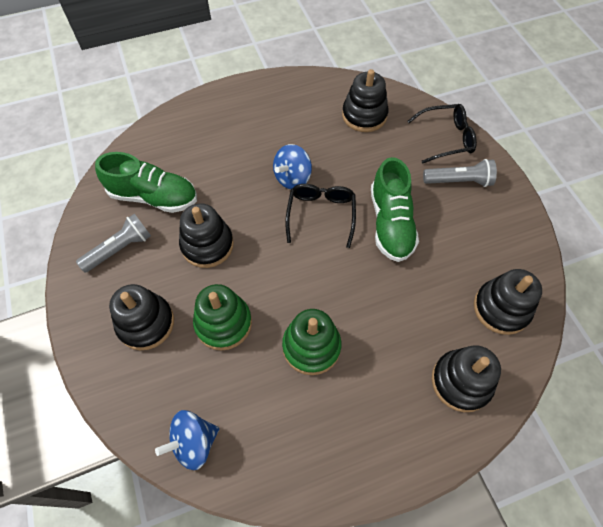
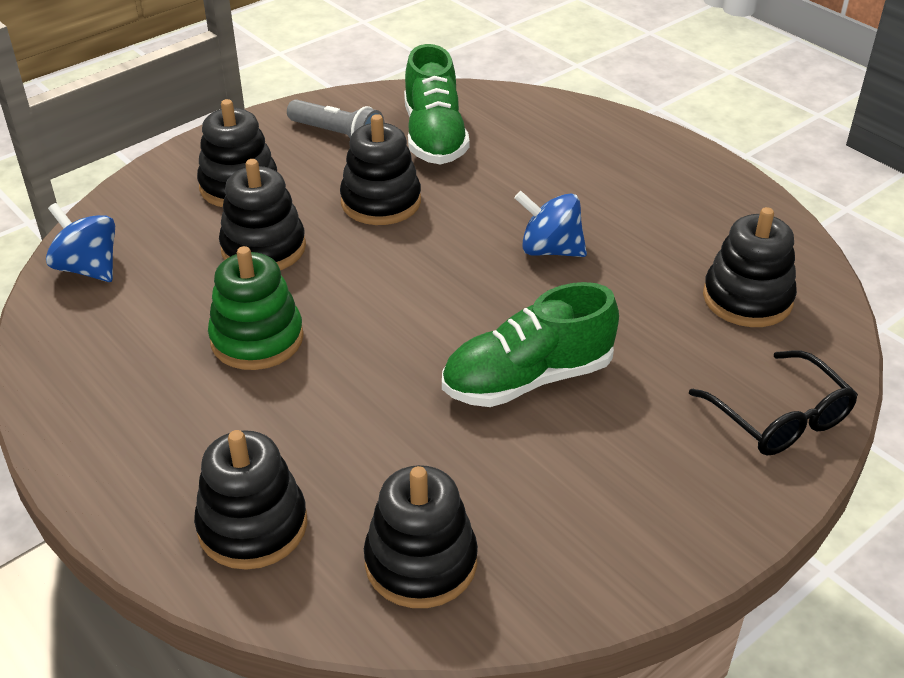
camera: 70 degrees right, 20 degrees down
green stacking toy [193,284,252,350] -> black stacking toy [219,159,306,270]
black glasses [285,184,356,248] -> none
grey flashlight [423,159,497,187] -> none

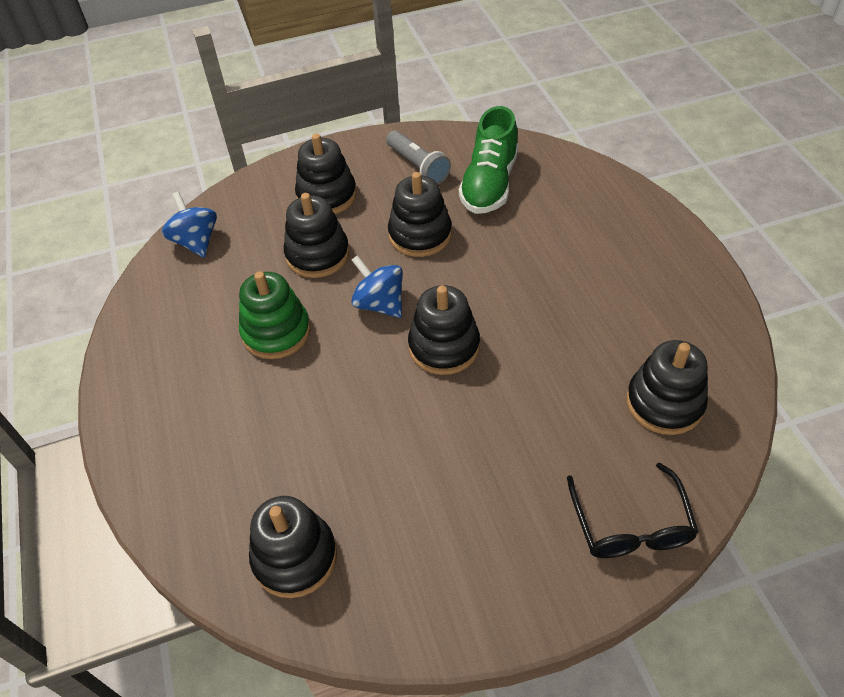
camera: 25 degrees right, 10 degrees up
black stacking toy [194,430,307,570] -> black stacking toy moved to [408,285,480,375]
green shoe [442,282,619,407] -> none
blue spinning top [514,191,587,257] -> blue spinning top moved to [351,255,403,318]

